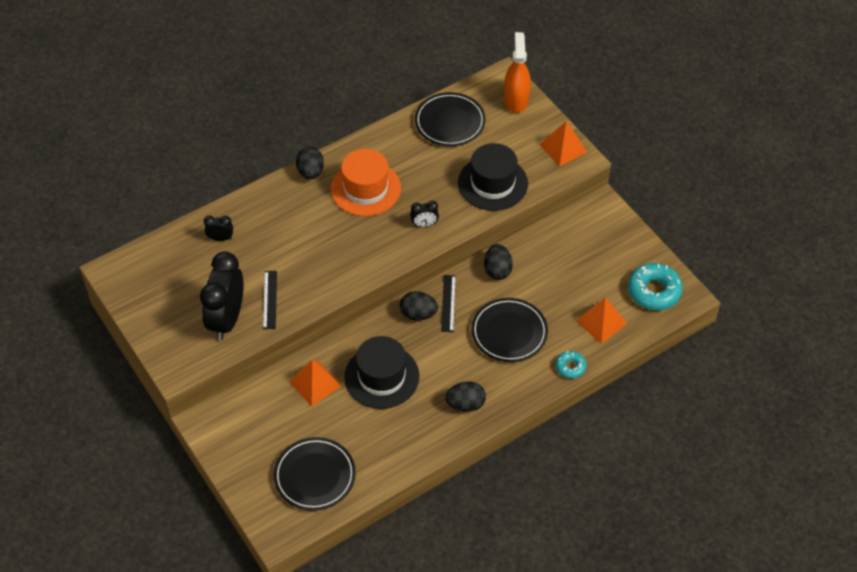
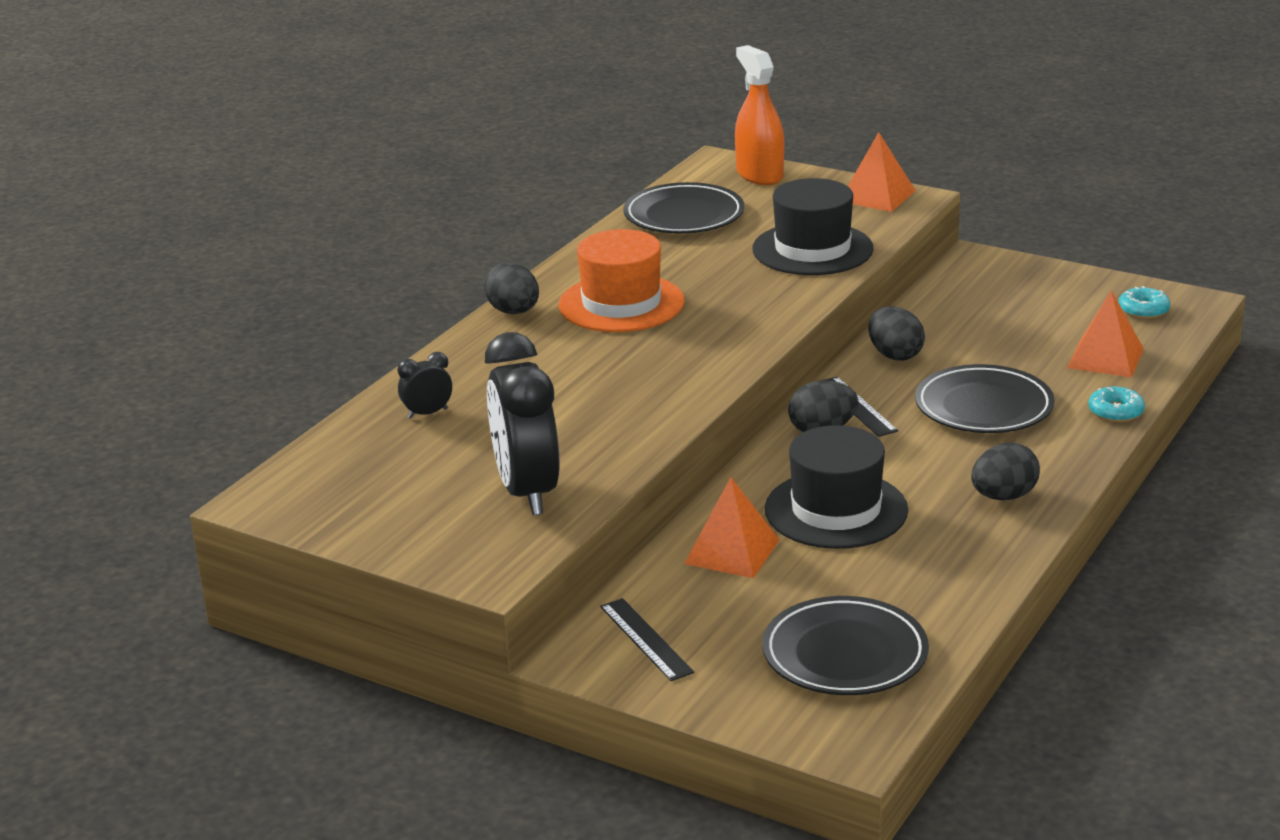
camera: 25 degrees left, 25 degrees down
black ruler [263,271,277,329] -> black ruler moved to [600,598,694,681]
black clock [410,201,439,227] -> none
turquoise donut [628,263,683,310] -> turquoise donut [1119,286,1170,319], size x0.55

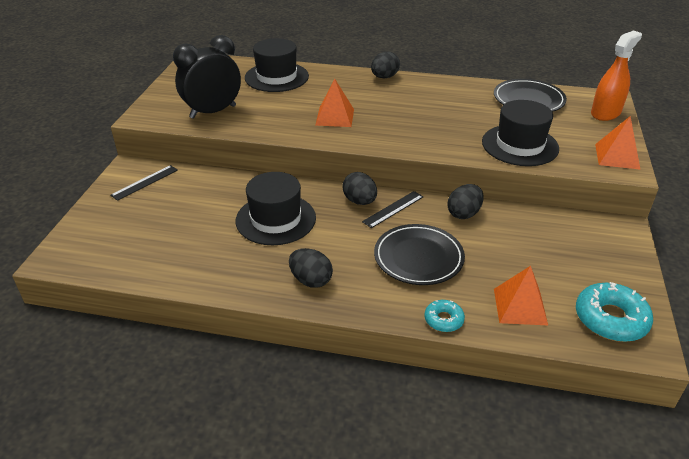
camera: 70 degrees right, 10 degrees up
black clock [398,352,452,419] -> black hat [245,38,309,92]
orange hat [559,229,685,332] -> none
orange pyramid [684,477,779,578] -> orange pyramid moved to [315,79,354,127]
black plate [762,596,929,695] -> none
turquoise donut [1119,286,1170,319] -> turquoise donut [576,282,653,342], size x1.82

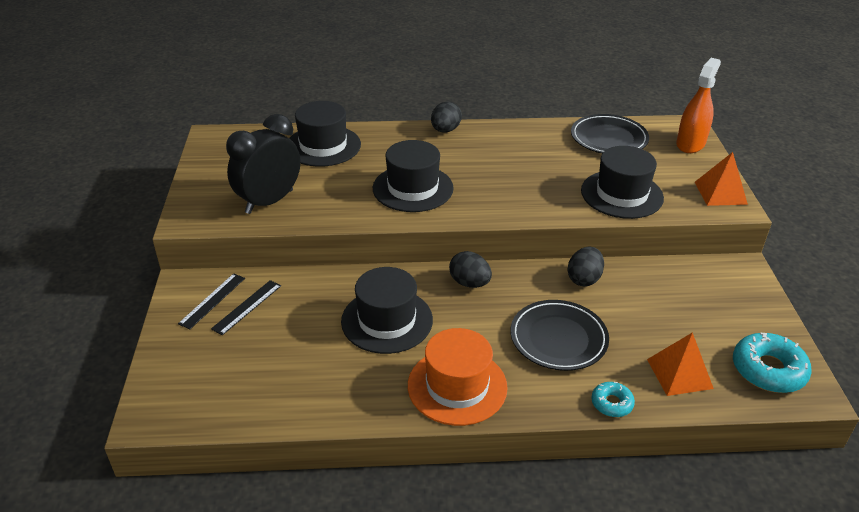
camera: 15 degrees left, 0 degrees up
black egg [289,248,333,288] -> orange hat [408,328,508,426]
orange pyramid [315,79,354,127] -> black hat [373,140,454,212]
black ruler [362,191,423,228] -> black ruler moved to [211,280,281,335]

